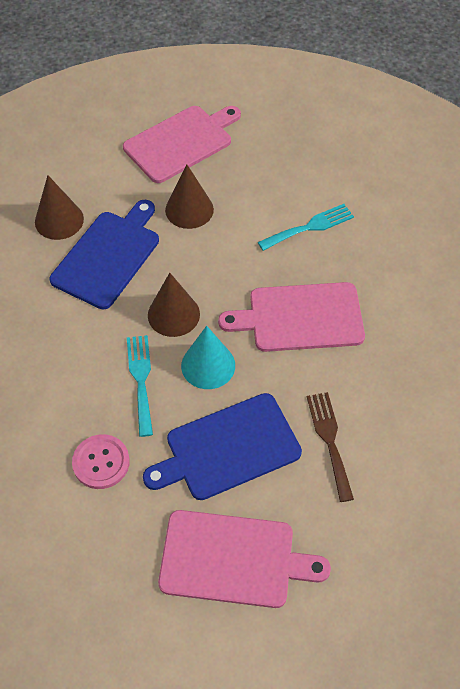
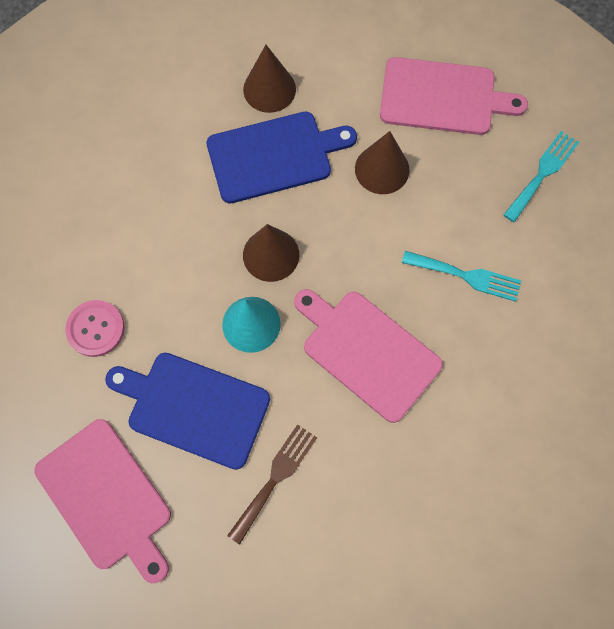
camera: 45 degrees right, 15 degrees up
turquoise fork [127,335,153,437] -> turquoise fork moved to [504,131,579,222]

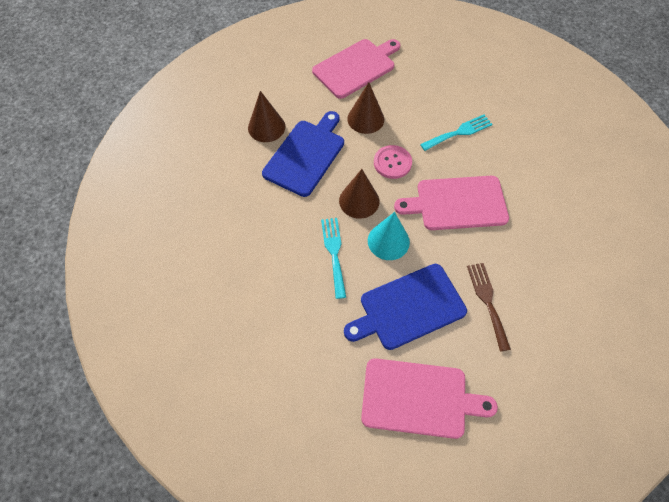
camera: 45 degrees left, 10 degrees down
pink button [65,300,125,357] -> pink button moved to [374,145,412,179]
turquoise fork [504,131,579,222] -> turquoise fork moved to [321,218,346,299]

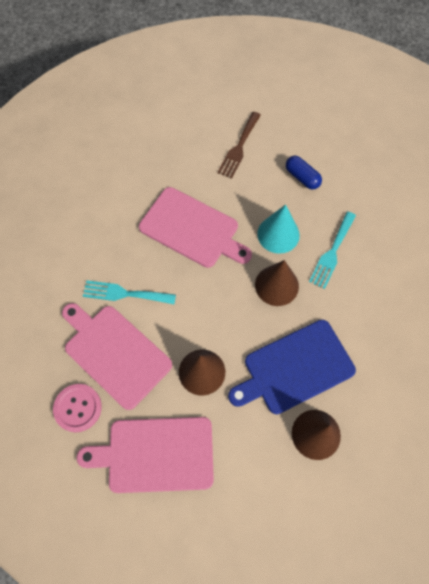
camera: 145 degrees left, 5 degrees up
blue cutting board [344,264,467,350] -> blue capsule [286,156,322,189]
pink cutting board [361,358,498,439] -> pink cutting board moved to [62,303,172,410]
pink button [374,145,412,179] -> pink button moved to [53,384,102,432]

